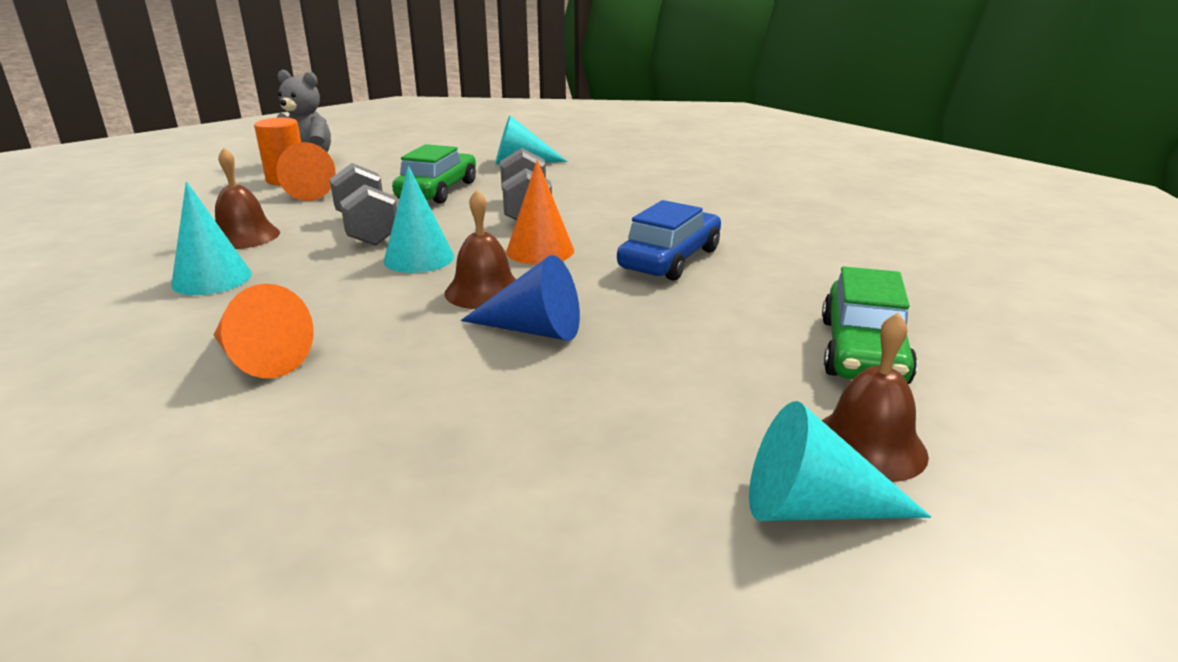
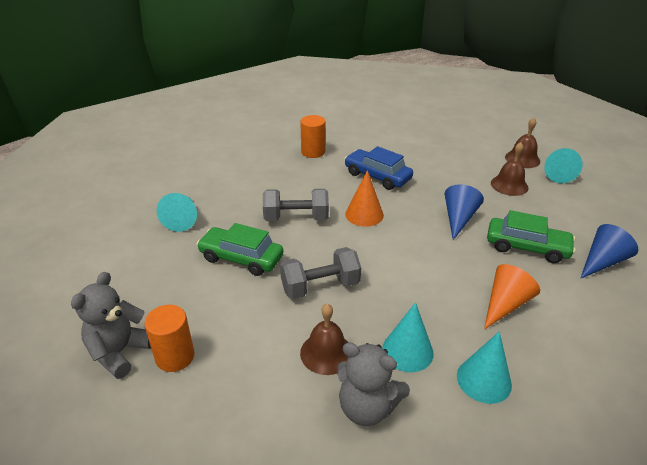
camera: 85 degrees left, 10 degrees up
orange cone [276,142,336,201] -> none
turquoise cone [384,166,454,273] -> turquoise cone moved to [457,331,512,404]
brown bell [445,190,516,309] -> brown bell moved to [491,142,529,196]
green car [822,266,917,384] -> green car moved to [487,210,576,263]
none -> orange cylinder [300,115,326,158]
none -> grey teddy bear [337,342,410,426]
none -> blue cone [580,224,638,279]

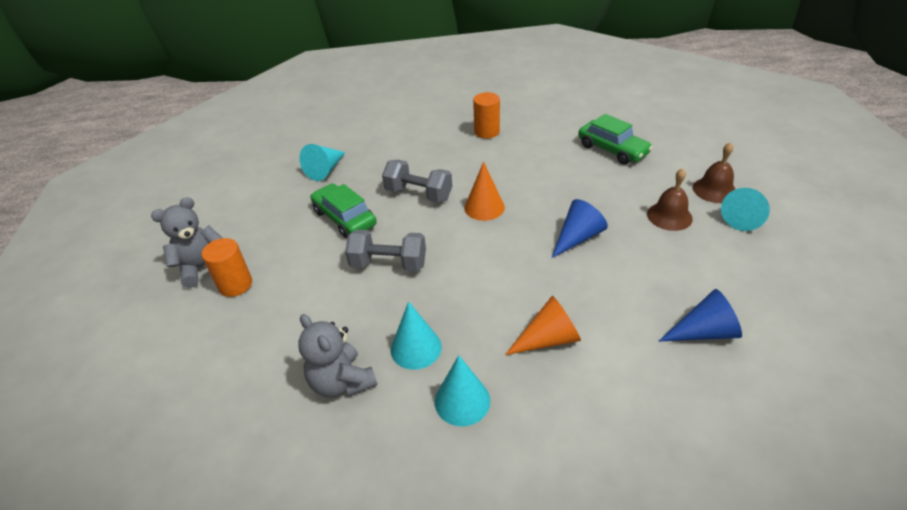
camera: 30 degrees right, 5 degrees up
brown bell [300,304,349,375] -> none
blue car [344,146,413,190] -> none
green car [487,210,576,263] -> green car moved to [578,114,653,165]

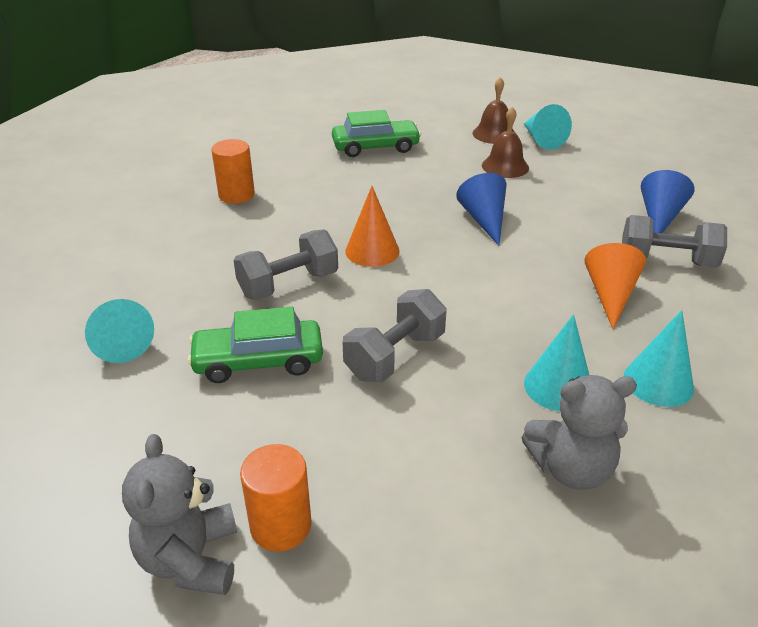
camera: 60 degrees left, 5 degrees down
none -> grey dumbbell [622,215,727,268]

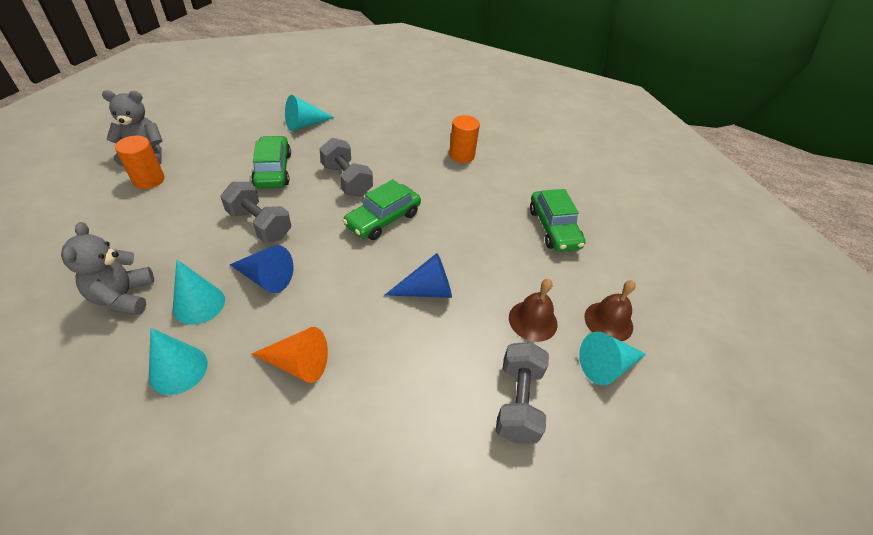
camera: 85 degrees right, 10 degrees up
orange cone [345,186,400,267] -> green car [343,179,421,240]
grey dumbbell [622,215,727,268] -> grey dumbbell moved to [496,342,549,444]
blue cone [641,170,694,233] -> blue cone moved to [230,245,293,293]

